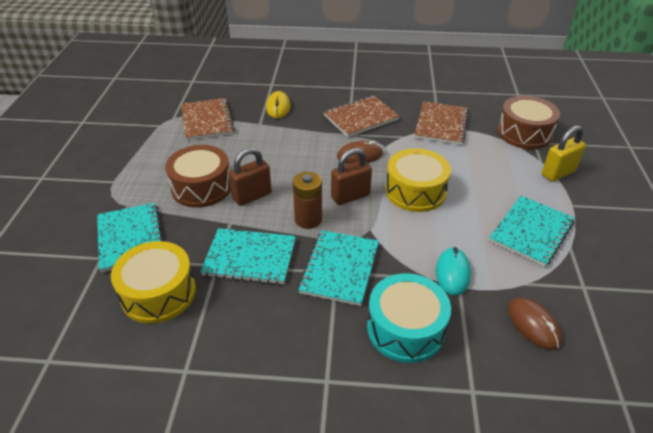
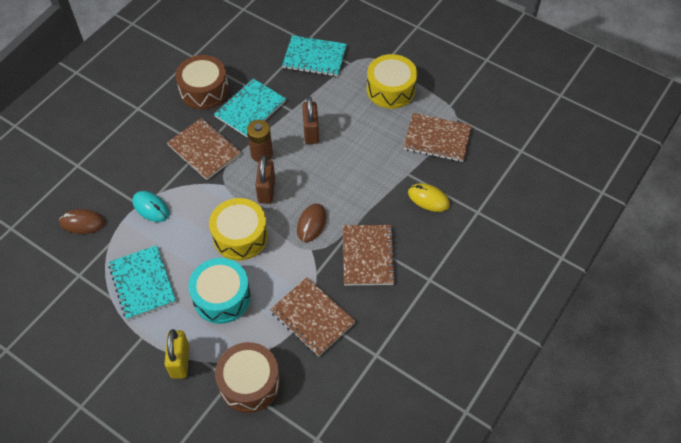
camera: 120 degrees right, 15 degrees up
yellow drum [111,241,196,324] -> yellow drum moved to [367,54,417,109]
brown drum [165,145,231,208] -> brown drum moved to [175,55,229,109]
turquoise notebook [298,230,379,306] -> brown notebook [167,118,241,180]
turquoise drum [367,273,451,363] -> turquoise drum moved to [189,258,251,324]

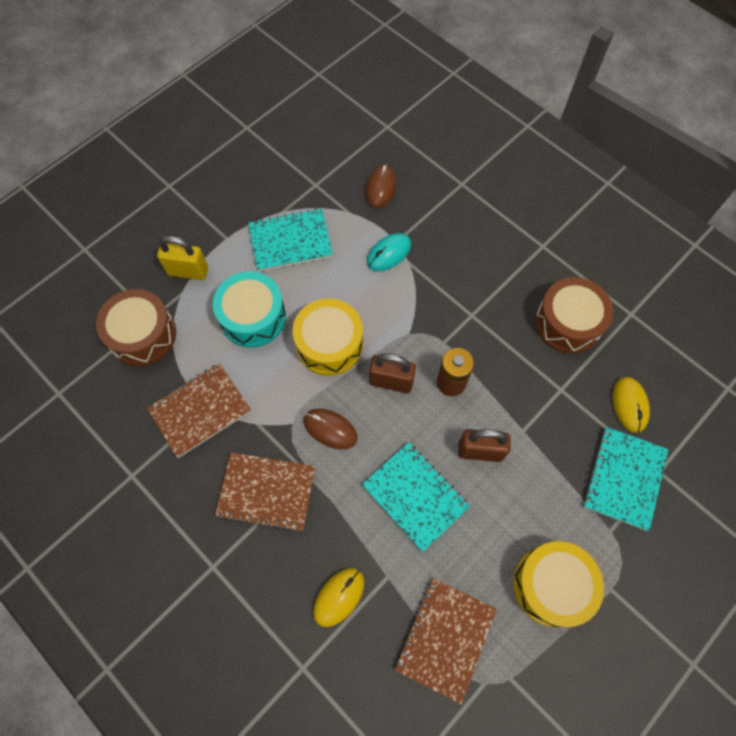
camera: 100 degrees right, 10 degrees up
brown notebook [167,118,241,180] -> none
turquoise notebook [214,78,286,137] -> turquoise notebook moved to [362,442,470,552]
none -> yellow mouse [613,377,650,433]

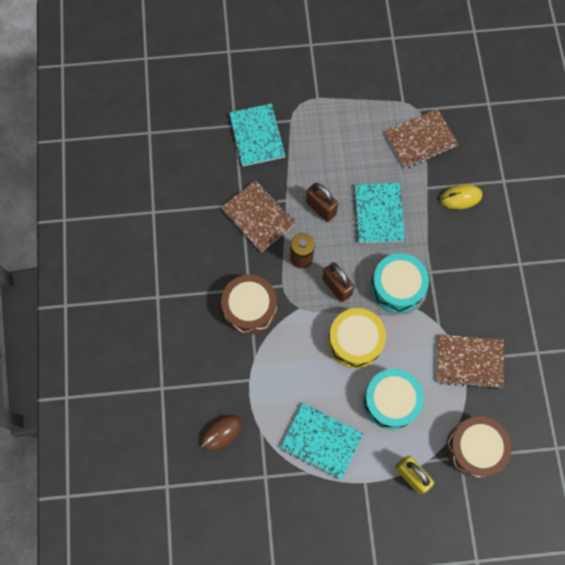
camera: 140 degrees left, 5 degrees up
brown notebook [215,452,316,532] -> brown notebook moved to [221,180,296,252]
brown mouse [304,408,358,450] -> turquoise drum [371,253,429,313]
turquoise mouse [367,233,411,271] -> none
yellow drum [513,541,604,627] -> none
brown drum [535,277,613,354] -> brown drum moved to [221,275,277,335]
turquoise notebook [583,427,668,531] -> turquoise notebook turned 75 degrees counterclockwise [229,104,286,167]
yellow mouse [613,377,650,433] -> none

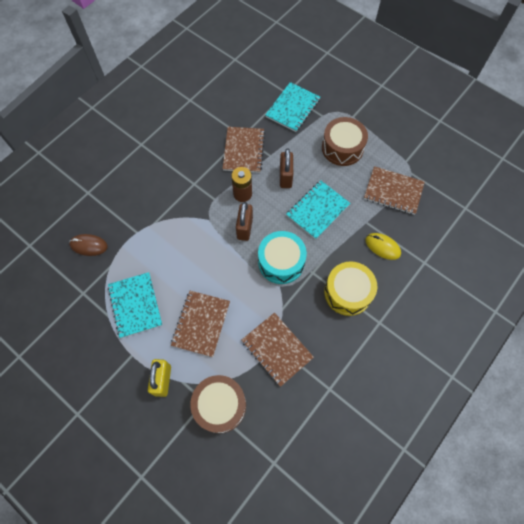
camera: 45 degrees right, 5 degrees down
brown drum [221,275,277,335] -> brown drum moved to [322,117,368,166]
yellow drum [328,308,386,368] -> yellow drum moved to [324,261,377,316]
turquoise drum [363,369,424,430] -> brown notebook [171,291,230,357]

